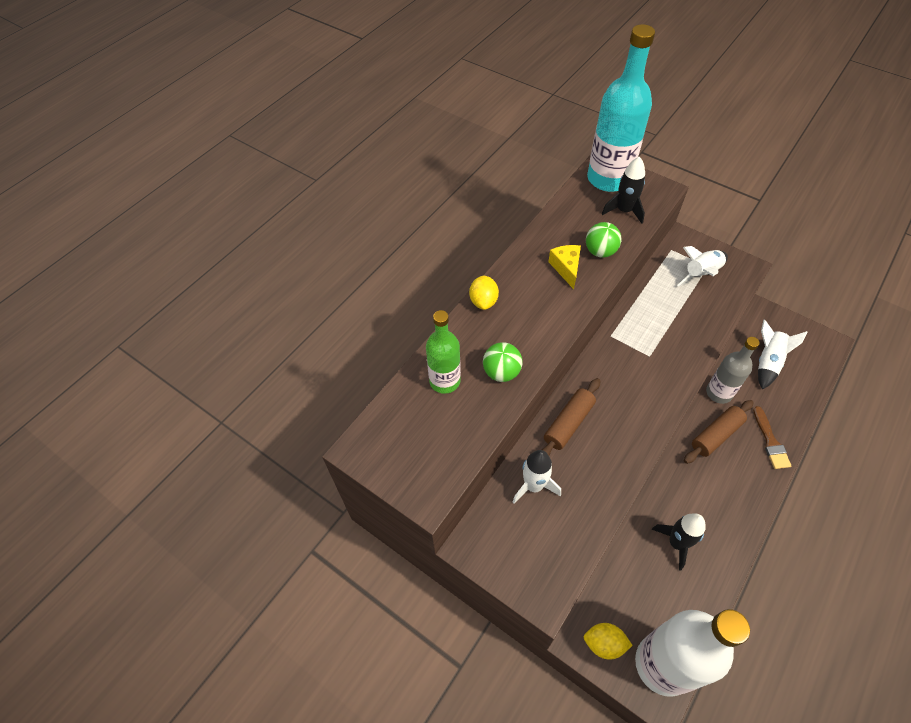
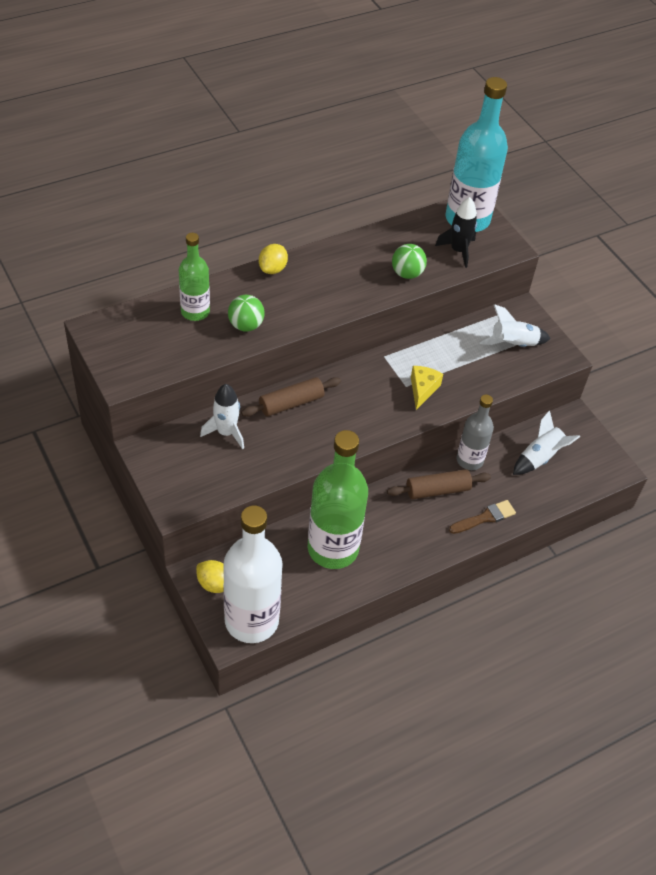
camera: 20 degrees right, 5 degrees down
yellow cheese [548,245,581,289] -> yellow cheese moved to [411,366,443,410]
black rocket [652,513,706,571] -> green bottle [308,430,368,569]
brown brush [753,406,791,469] -> brown brush turned 135 degrees counterclockwise [449,500,516,534]

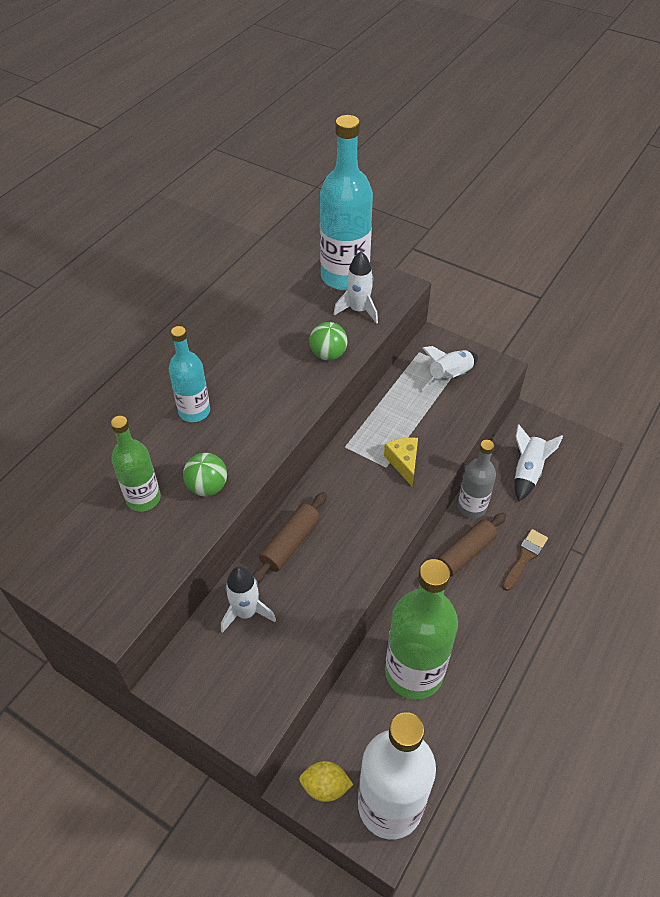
camera: 25 degrees left, 0 degrees up
yellow lemon [259,244,288,274] -> turquoise bottle [169,326,210,422]
black rocket [435,197,477,268] -> white rocket [334,251,378,324]

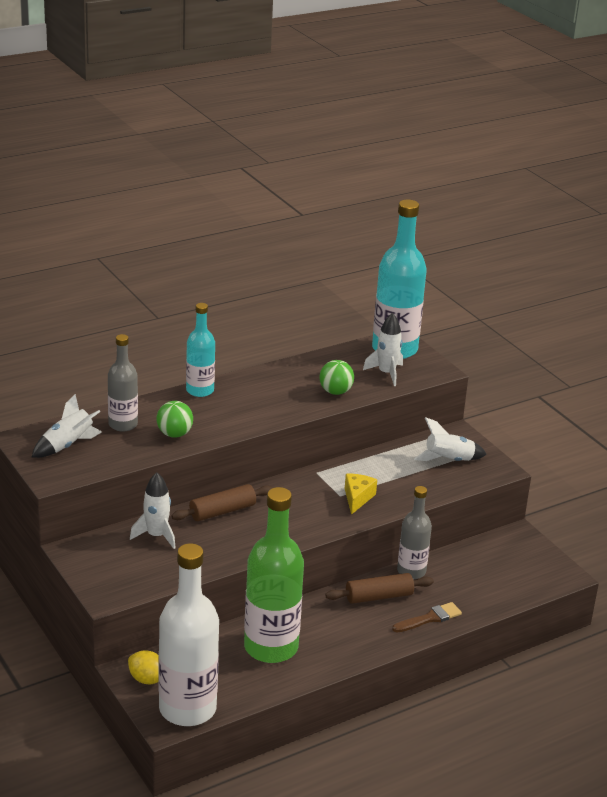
camera: 25 degrees right, 20 degrees down
green bottle [111,416,161,512] -> grey bottle [108,334,138,432]
white rocket [514,424,563,501] -> white rocket moved to [32,394,102,458]

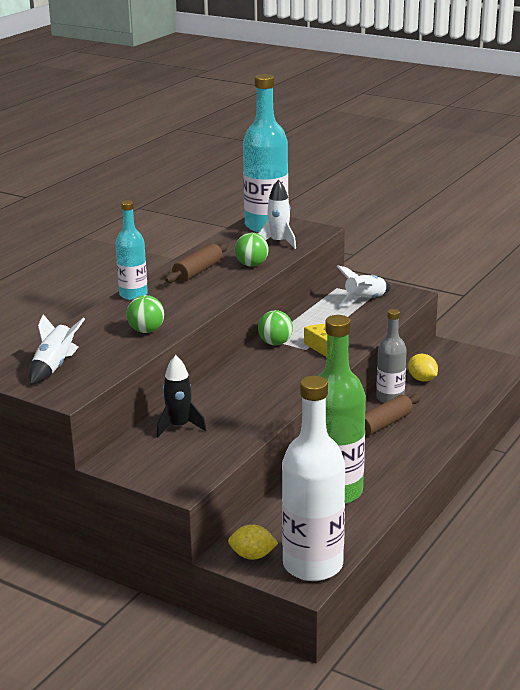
camera: 25 degrees left, 5 degrees down
grey bottle [108,334,138,432] -> none
white rocket [130,473,176,549] -> black rocket [157,355,206,437]
brown rolling pin [171,484,273,521] -> brown rolling pin moved to [165,243,228,283]
brown brush [392,602,462,632] -> none
none -> green ball [258,310,293,345]
none -> yellow lemon [408,354,438,382]

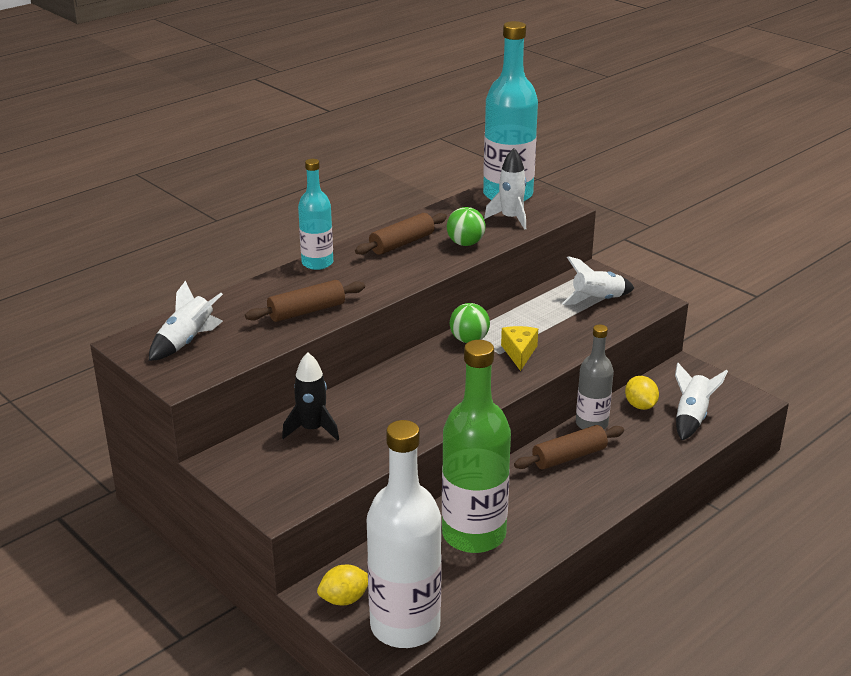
camera: 15 degrees right, 5 degrees up
green ball [126,295,164,333] -> brown rolling pin [245,280,365,322]
yellow lemon [228,524,278,560] -> yellow lemon turned 45 degrees counterclockwise [317,564,368,605]
none -> white rocket [675,363,728,440]

